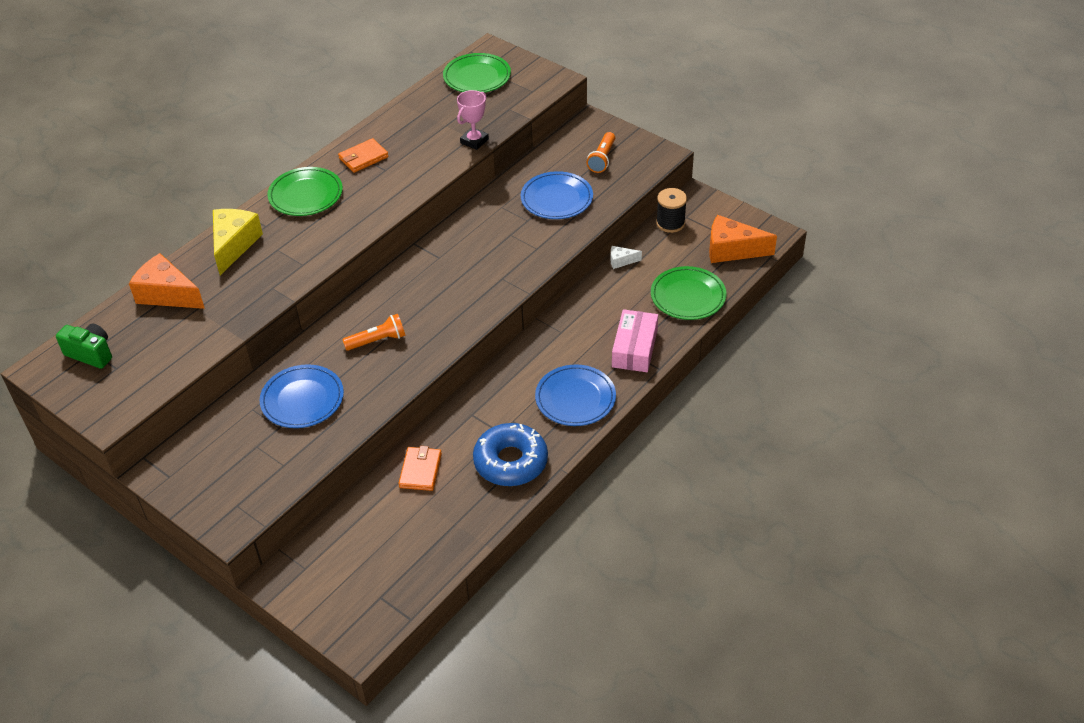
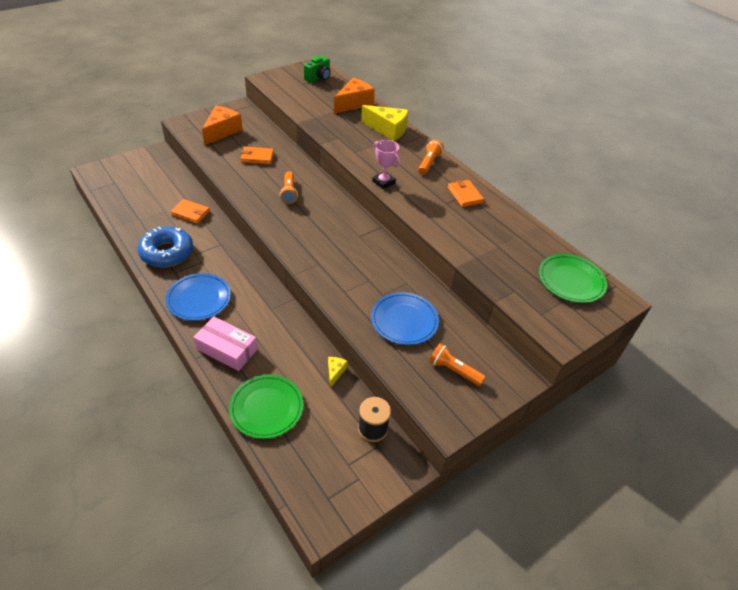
camera: 100 degrees right, 0 degrees up
blue plate [260,364,344,428] -> orange wallet [241,147,274,164]
green plate [267,167,343,216] -> orange flashlight [418,140,444,175]
pink trophy [457,90,489,150] -> pink trophy moved to [372,140,400,189]
white cheese [611,246,642,269] -> yellow cheese [328,357,348,388]
orange cheese [709,215,777,263] -> orange cheese moved to [202,106,243,145]

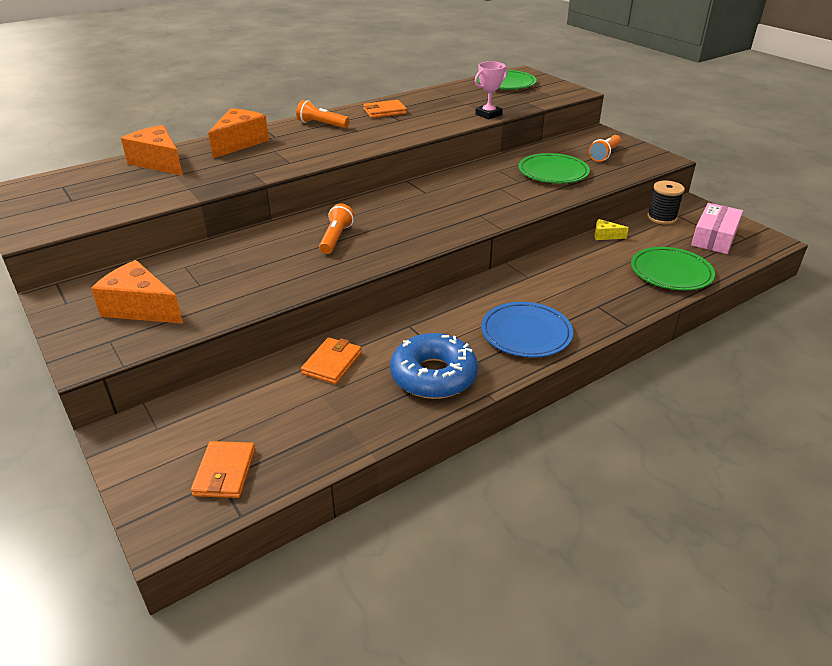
camera: 85 degrees left, 10 degrees down
pink box [193,317,258,371] -> pink box moved to [691,203,743,254]
orange wallet [241,147,274,164] -> orange wallet moved to [191,441,255,498]
orange flashlight [280,171,298,204] -> orange flashlight turned 75 degrees counterclockwise [319,204,354,254]
green camera [304,56,331,83] -> none
yellow cheese [361,105,408,141] -> orange cheese [208,108,269,158]
blue plate [371,292,439,345] -> green plate [518,153,590,183]
pink trophy [372,140,400,189] -> pink trophy moved to [475,61,507,119]

